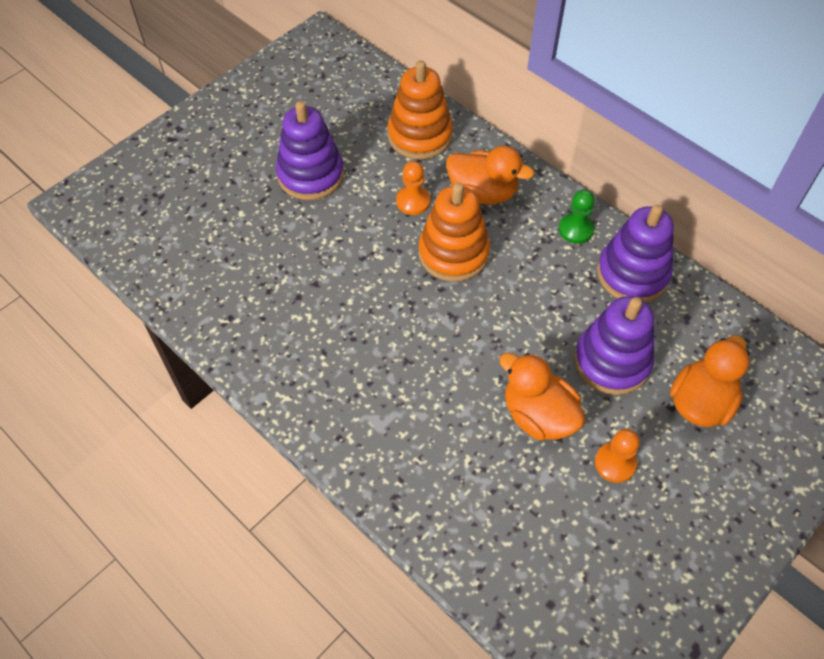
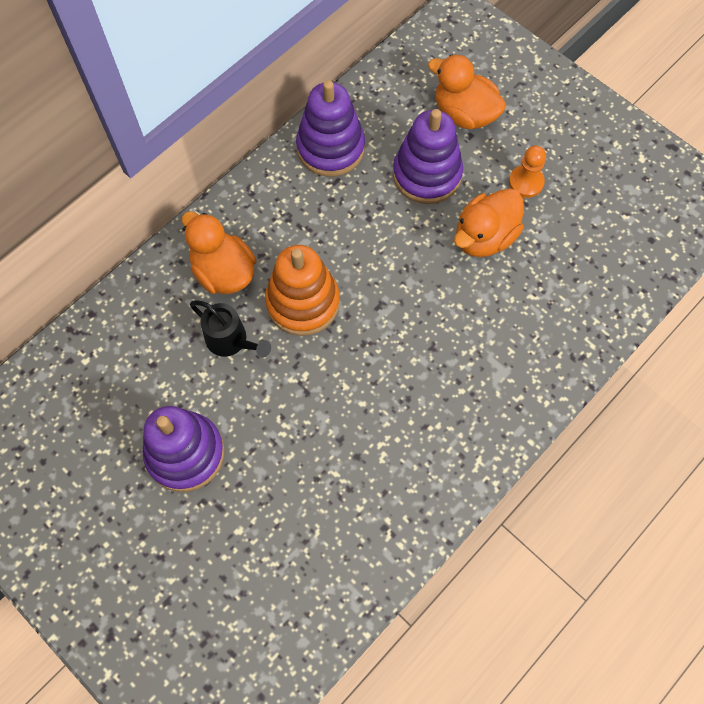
camera: 90 degrees left, 10 degrees up
orange stacking toy [388,60,453,159] -> none
orange pawn [396,161,430,215] -> black watering can [190,300,271,357]
orange duck [446,146,534,204] -> orange duck turned 60 degrees counterclockwise [182,211,256,294]
green pawn [559,190,595,244] -> none

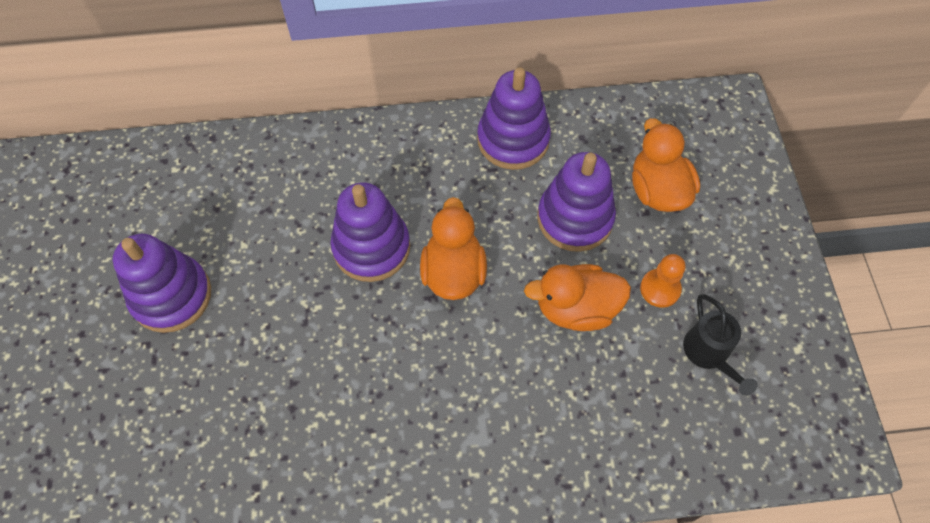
camera: 40 degrees right, 5 degrees down
orange duck [182,211,256,294] -> orange duck moved to [420,197,487,300]
black watering can [190,300,271,357] -> black watering can moved to [683,294,758,396]
orange stacking toy [265,245,340,336] -> purple stacking toy [331,182,410,282]

